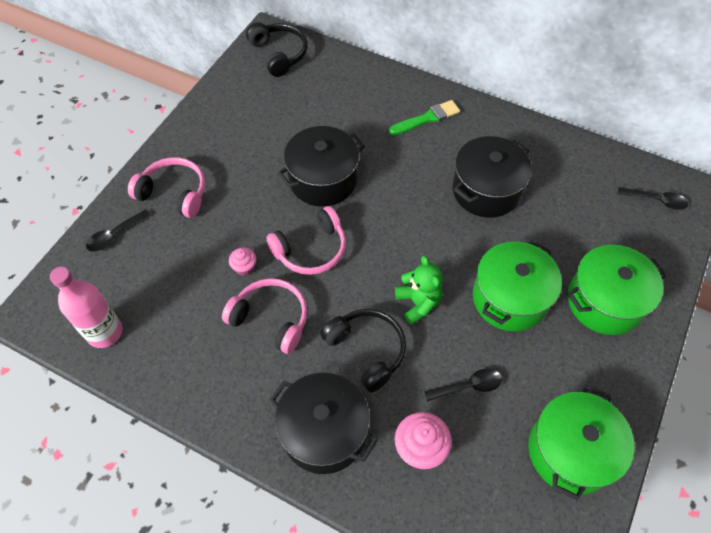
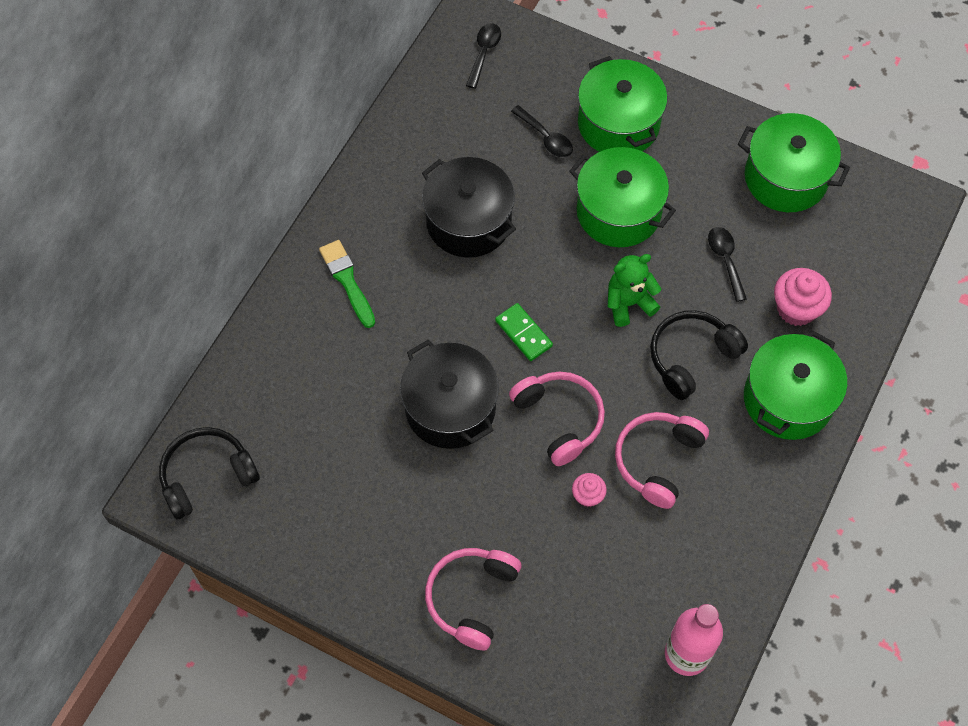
camera: 90 degrees left, 5 degrees up
black spoon [86,209,150,252] -> black spoon moved to [511,105,573,158]
black pot [269,373,378,474] -> green pot [744,331,847,440]
none -> green domino [495,303,553,361]

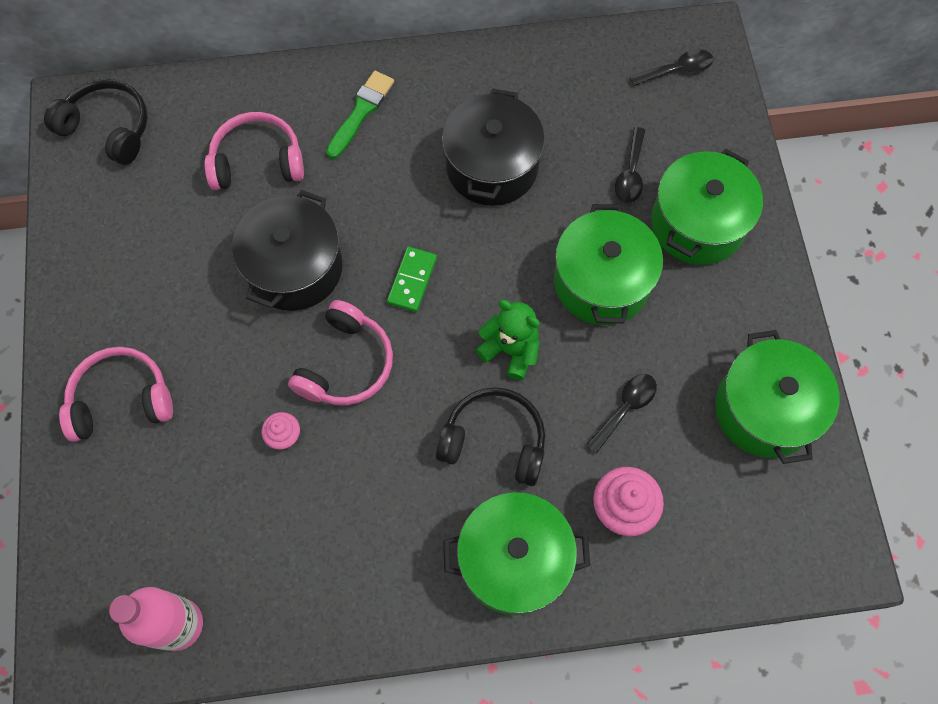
camera: 55 degrees right, 5 degrees up
pink headphones [615,412,709,509] -> pink headphones moved to [204,112,304,190]

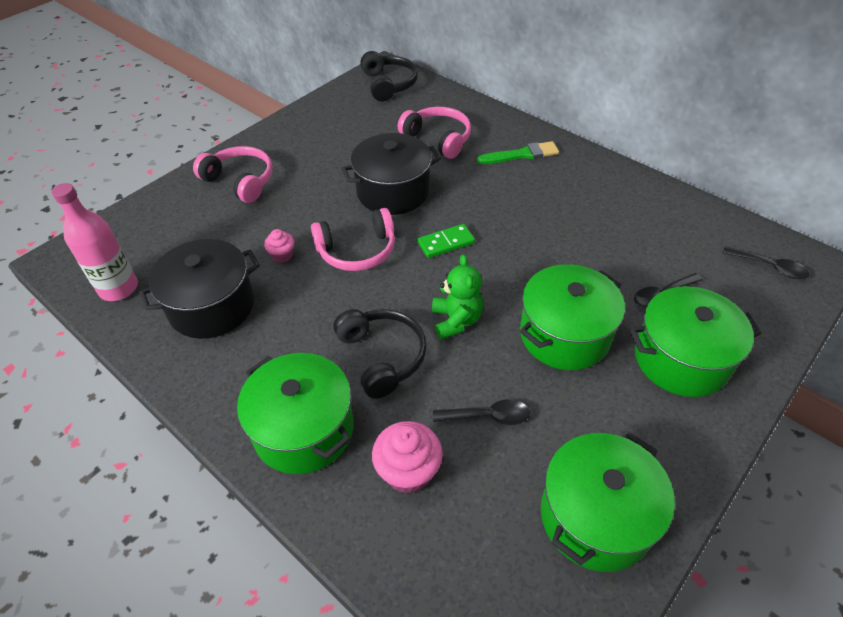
camera: 50 degrees right, 20 degrees down
black pot [442,88,545,206] -> black pot moved to [139,239,260,339]

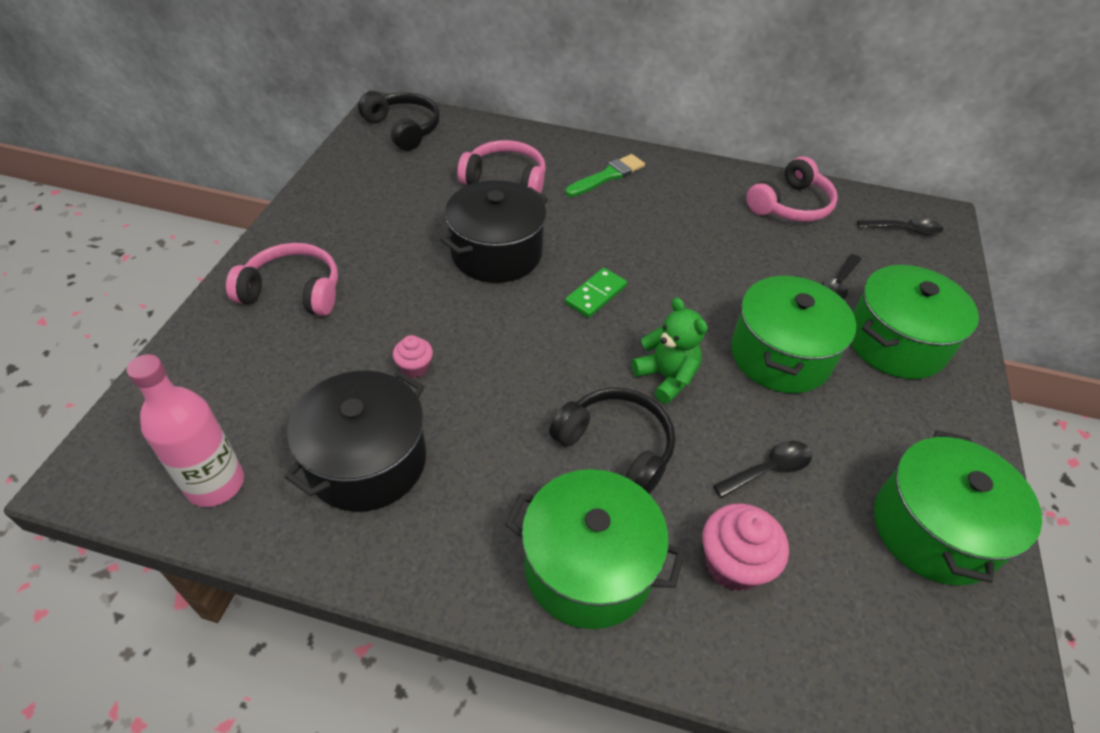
camera: 30 degrees left, 0 degrees up
pink headphones [311,208,395,271] -> pink headphones moved to [746,156,838,222]

